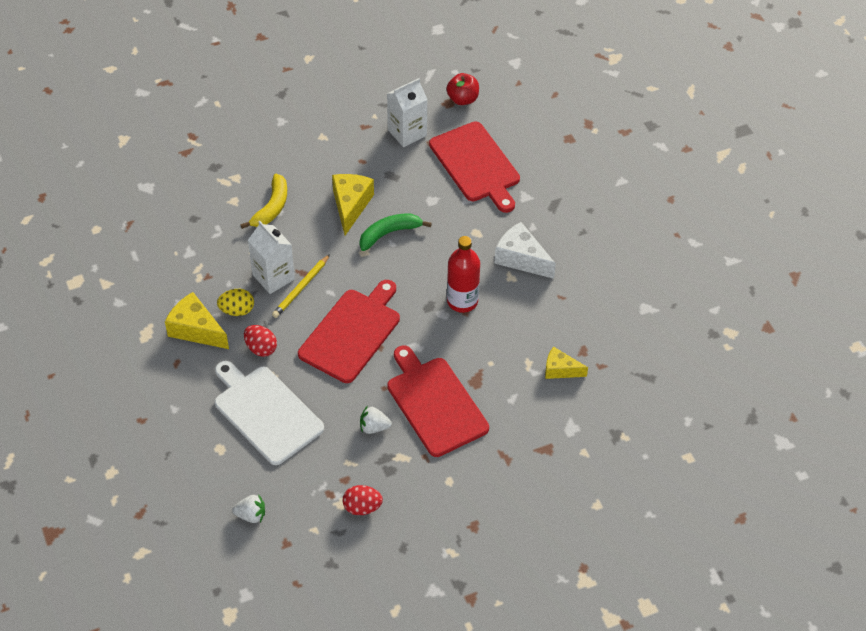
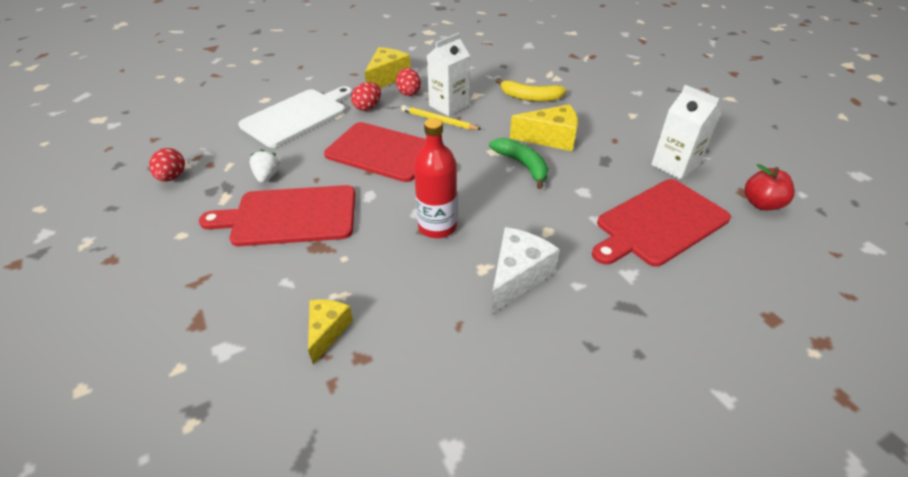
camera: 85 degrees right, 10 degrees down
yellow egg [217,289,254,316] -> red egg [396,68,421,96]
white strawberry [232,495,265,523] -> none
red cutting board [387,345,489,457] -> red cutting board turned 150 degrees counterclockwise [199,185,355,246]

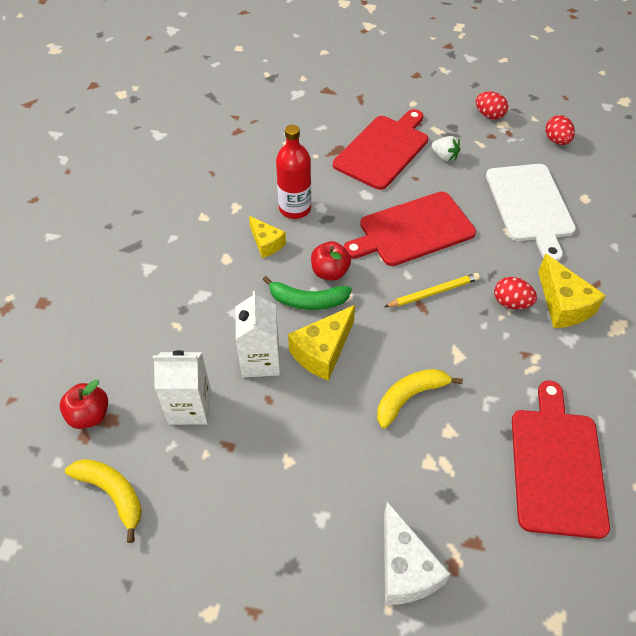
camera: 130 degrees right, 10 degrees up
yellow cheese [308,299,353,365] -> yellow cheese moved to [249,216,286,258]
red egg [351,82,381,111] -> red egg moved to [545,115,575,145]
white carton [427,33,470,116] -> white carton moved to [236,291,280,378]
white cheese [491,227,559,314] -> white cheese moved to [384,502,450,605]
red cutting board [592,179,731,267] -> red cutting board moved to [512,380,610,539]
none -> yellow banana [65,459,142,543]
none -> red apple [311,241,351,280]

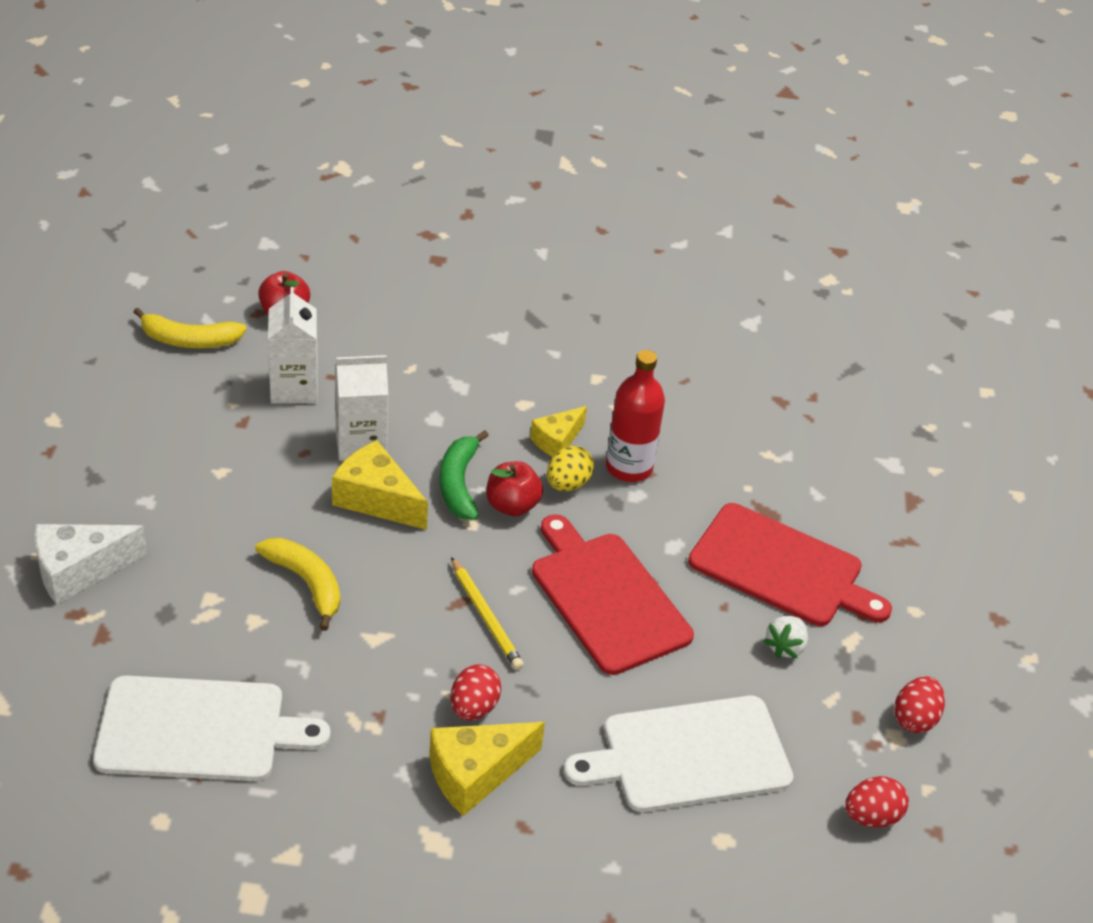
camera: 80 degrees right, 10 degrees down
yellow banana [65,459,142,543] -> yellow banana turned 60 degrees clockwise [133,307,247,348]
red cutting board [512,380,610,539] -> white cutting board [93,676,331,781]
none -> yellow egg [547,446,594,491]

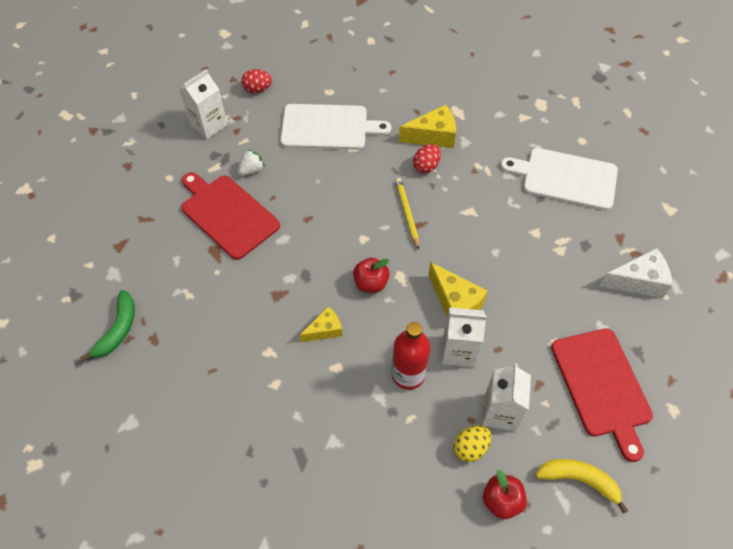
camera: 160 degrees left, 15 degrees up
yellow banana [255,538,340,631] -> none
green banana [440,430,489,520] -> green banana moved to [80,290,135,361]
red cutting board [532,514,694,675] -> red cutting board moved to [551,328,653,462]
yellow egg [547,446,594,491] -> yellow egg moved to [454,425,491,462]
red bottle [606,350,665,482] -> red bottle moved to [392,322,430,390]
red egg [894,676,945,733] -> white carton [179,69,228,139]

